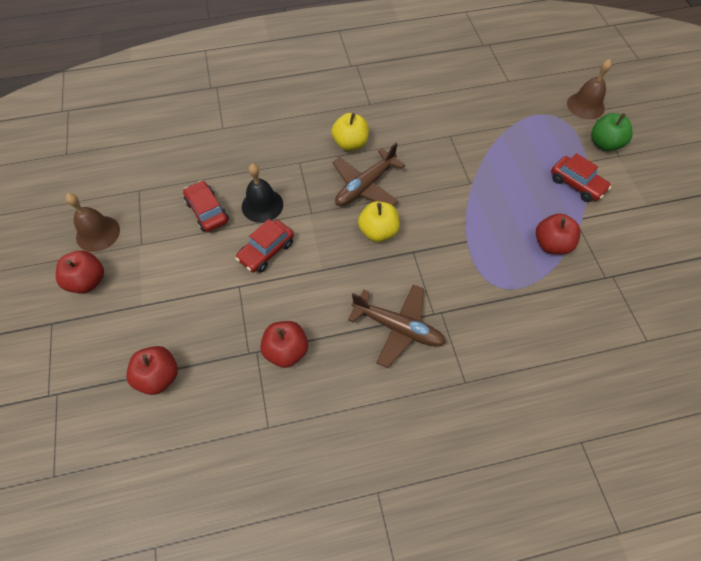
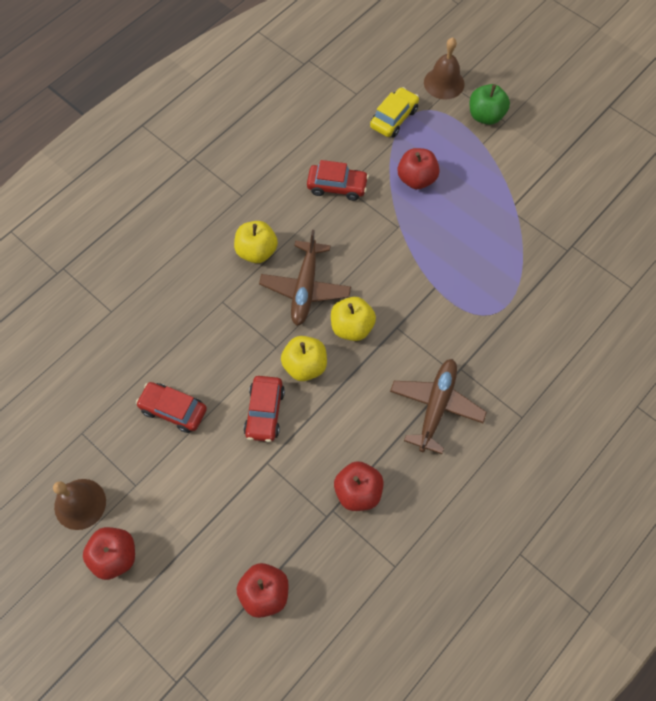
camera: 35 degrees left, 5 degrees up
black bell [242,164,283,223] -> none
brown plane [348,284,446,368] -> brown plane turned 60 degrees counterclockwise [390,359,487,454]
red apple [536,214,580,255] -> red apple moved to [398,148,440,189]
red car [551,153,611,202] -> red car moved to [307,160,369,201]
none -> yellow apple [281,336,327,381]
none -> yellow car [370,87,419,137]

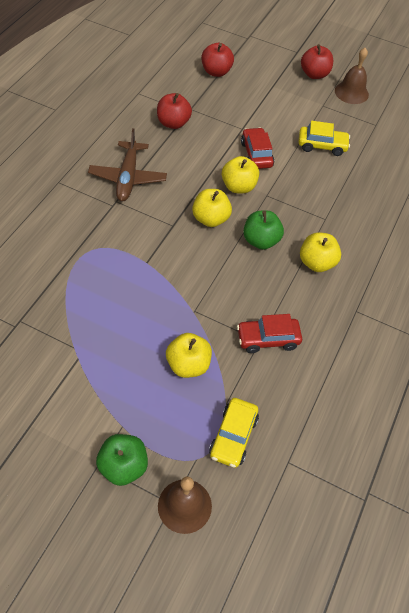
camera: 160 degrees right, 10 degrees down
red car [136,382,207,433] -> yellow car [298,121,350,156]
brown plane [259,230,351,326] -> green apple [243,210,284,250]
red apple [398,148,440,189] -> yellow apple [166,333,212,378]

